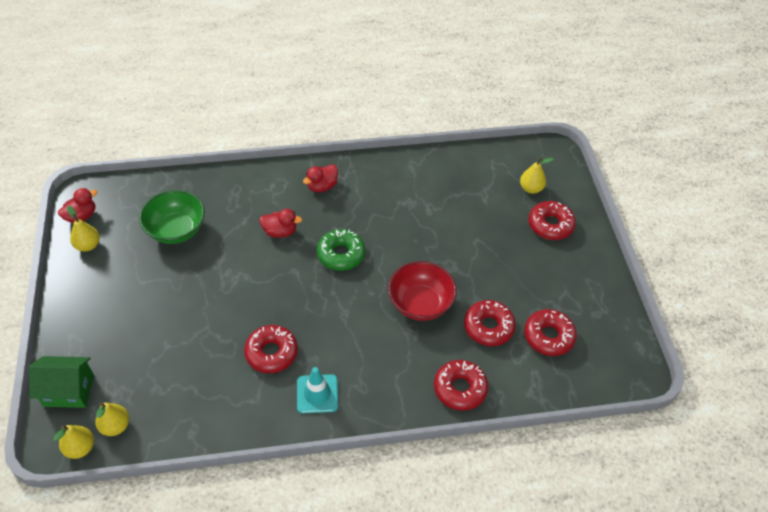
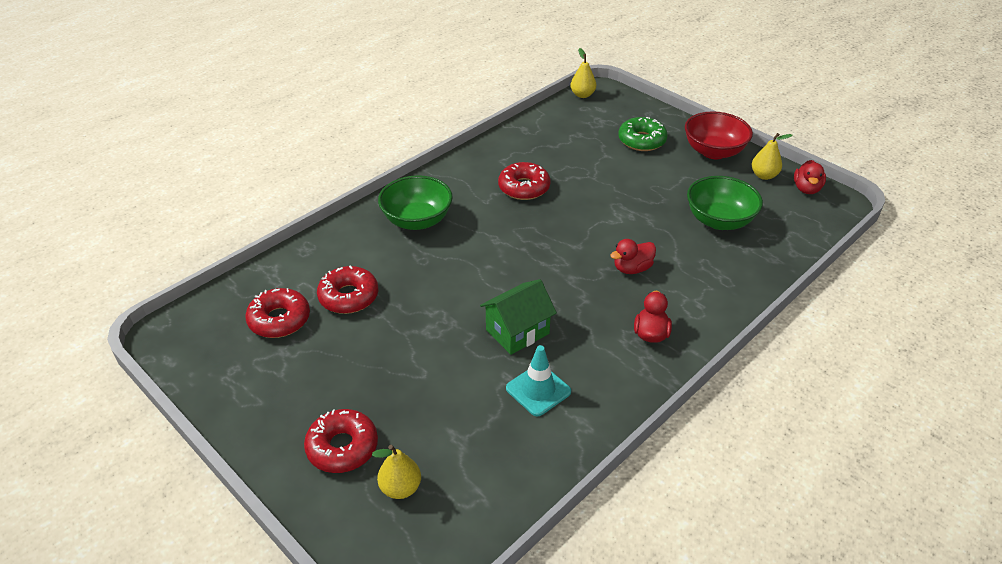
camera: 145 degrees right, 10 degrees down
green house [29,356,94,408] -> green house moved to [480,279,557,355]
yellow pear [95,403,129,436] -> none
turquoise traffic cone [297,367,338,413] -> turquoise traffic cone moved to [506,345,571,416]
green donut [317,229,365,271] -> green donut moved to [618,117,668,151]
red bowl [388,261,457,321] -> red bowl moved to [685,111,753,159]
red donut [434,360,488,411] -> none
none -> green bowl [378,175,453,230]

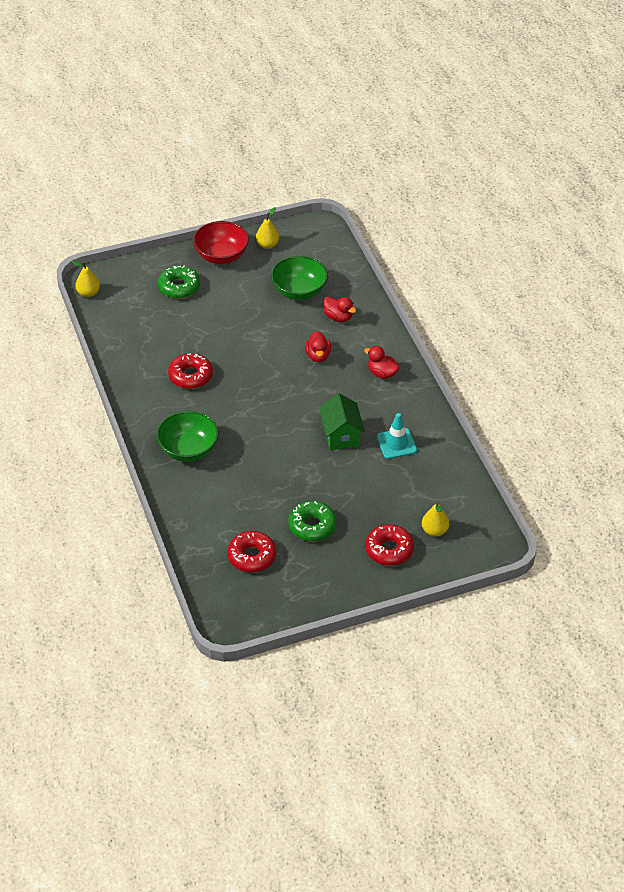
camera: 65 degrees left, 5 degrees up
red donut [317,266,378,314] -> none
red duck [794,160,826,194] -> red duck moved to [323,296,356,322]
none -> green donut [288,501,337,541]

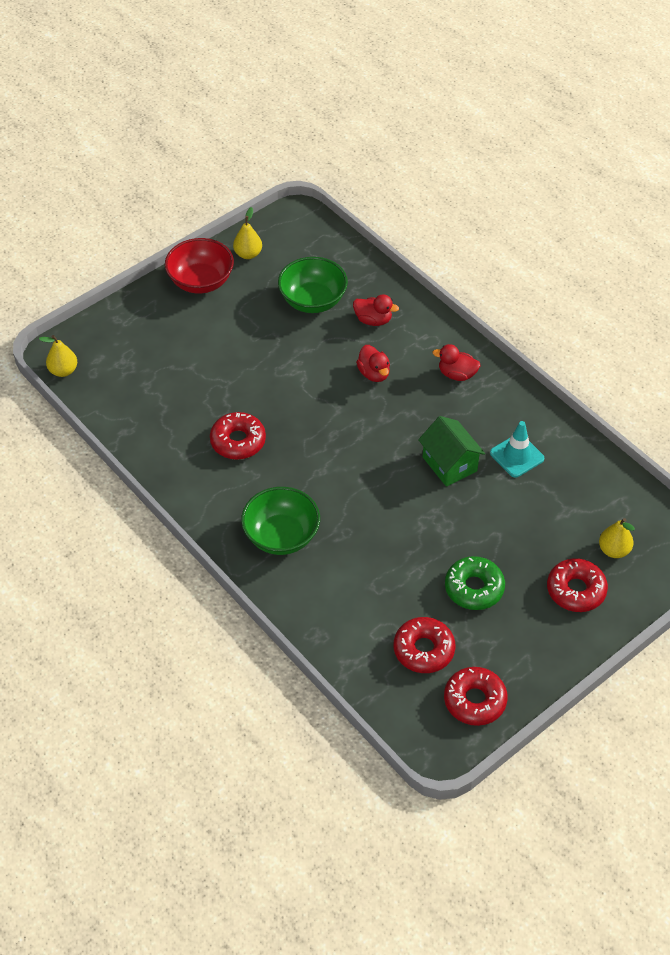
camera: 20 degrees left, 5 degrees up
green donut [158,266,200,299] -> none
none -> red donut [444,667,508,726]

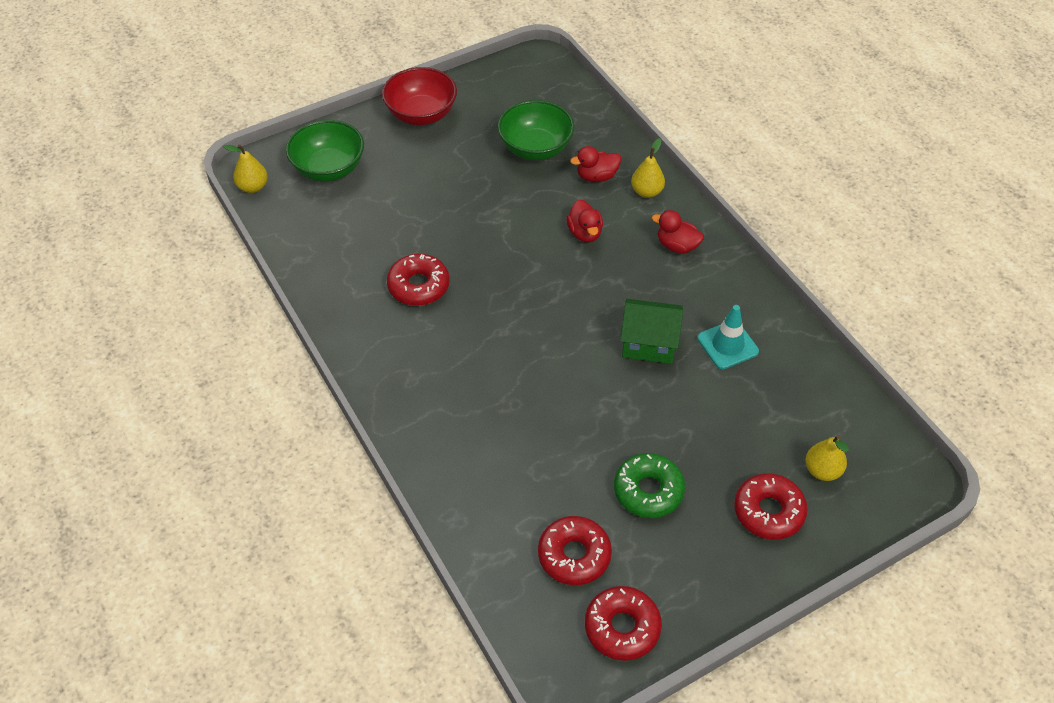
camera: 10 degrees right, 0 degrees up
yellow pear [233,207,262,259] -> yellow pear moved to [631,138,665,198]
green bowl [241,487,320,555] -> green bowl moved to [286,120,364,182]
red duck [353,294,399,326] -> red duck turned 135 degrees clockwise [570,146,621,182]
green house [418,416,485,487] -> green house turned 60 degrees counterclockwise [620,299,683,364]

